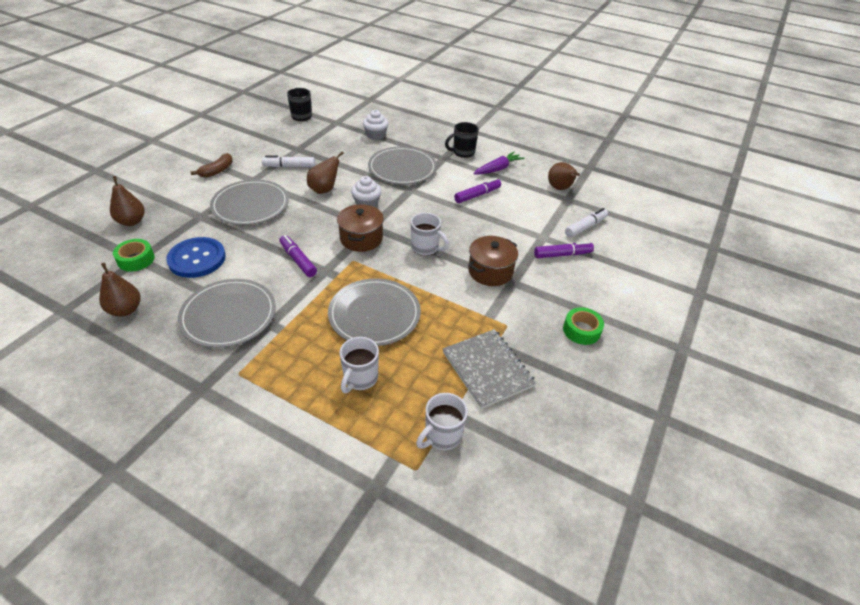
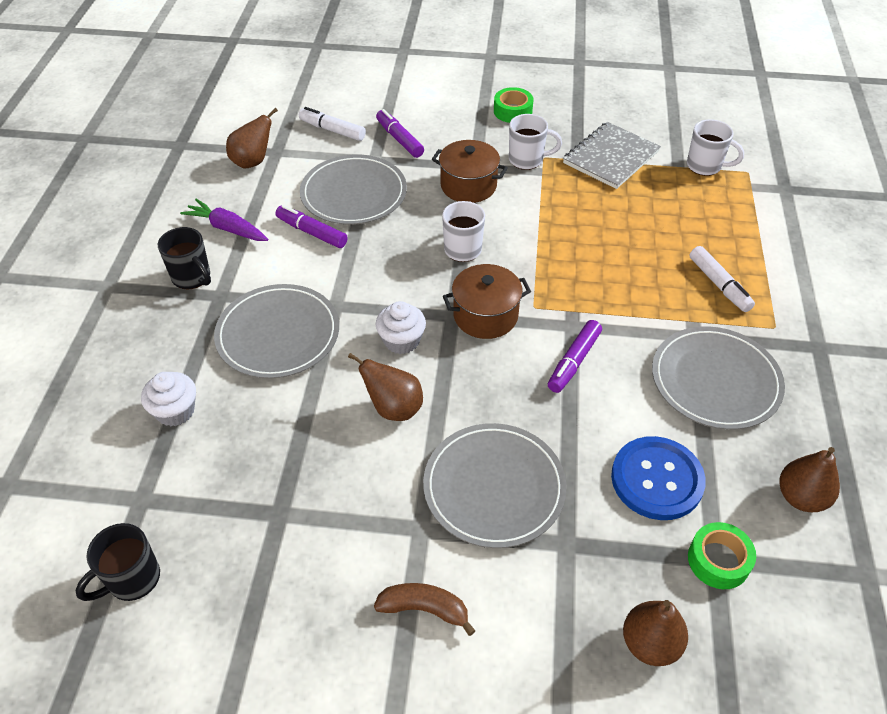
camera: 110 degrees left, 5 degrees up
white marker [262,155,315,167] -> white marker moved to [690,246,755,312]
grey plate [328,278,421,346] -> grey plate moved to [300,155,407,225]
white mug [340,337,379,393] -> white mug moved to [509,114,562,170]

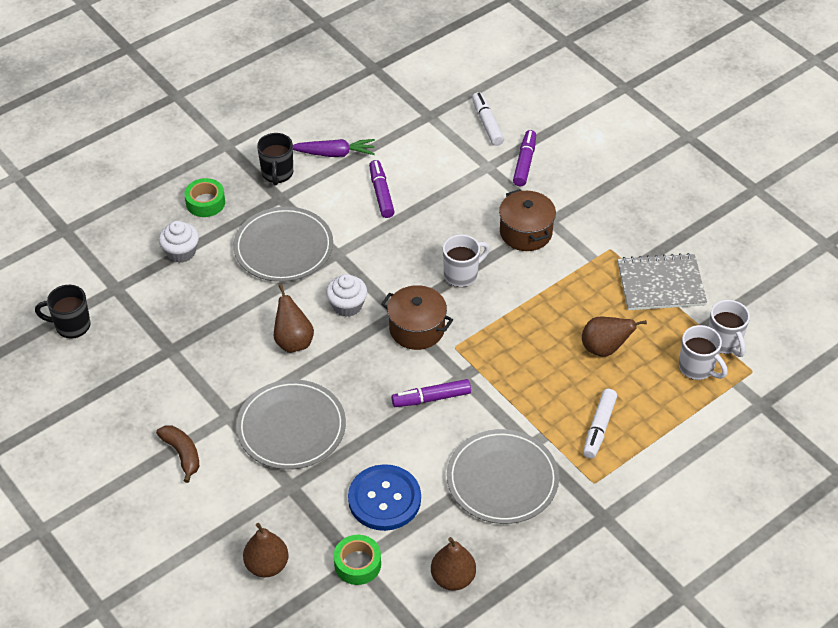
camera: 45 degrees right, 0 degrees up
purple carrot [180,199,268,241] -> purple carrot turned 105 degrees clockwise [293,139,375,157]
brown pear [226,108,278,168] -> brown pear moved to [582,317,647,357]
grey plate [300,155,407,225] -> none
green tape [494,87,533,123] -> green tape moved to [184,178,225,217]
white mug [509,114,562,170] -> white mug moved to [679,325,728,380]

